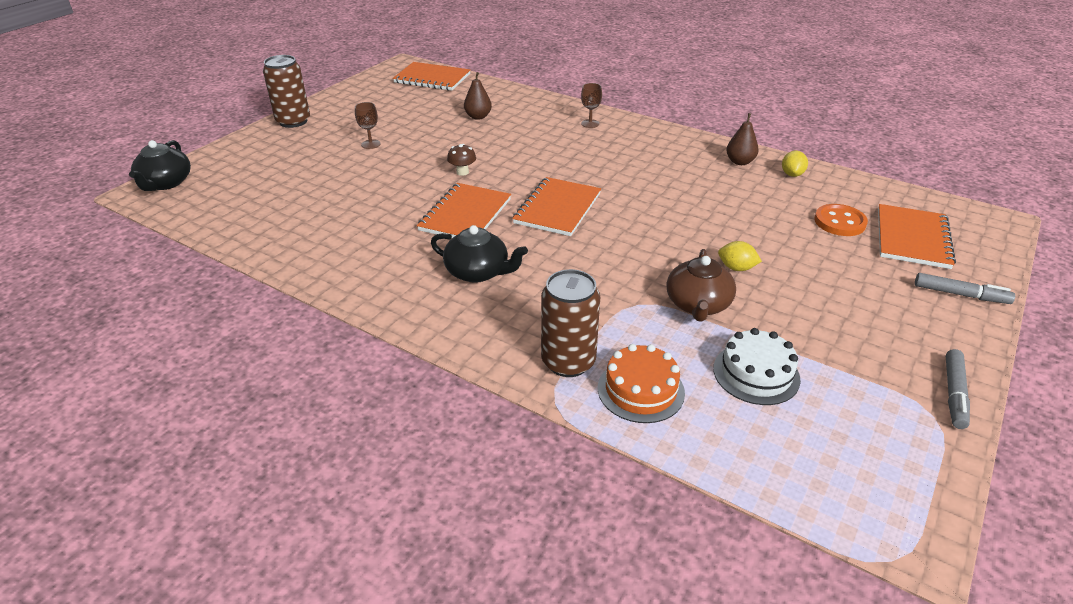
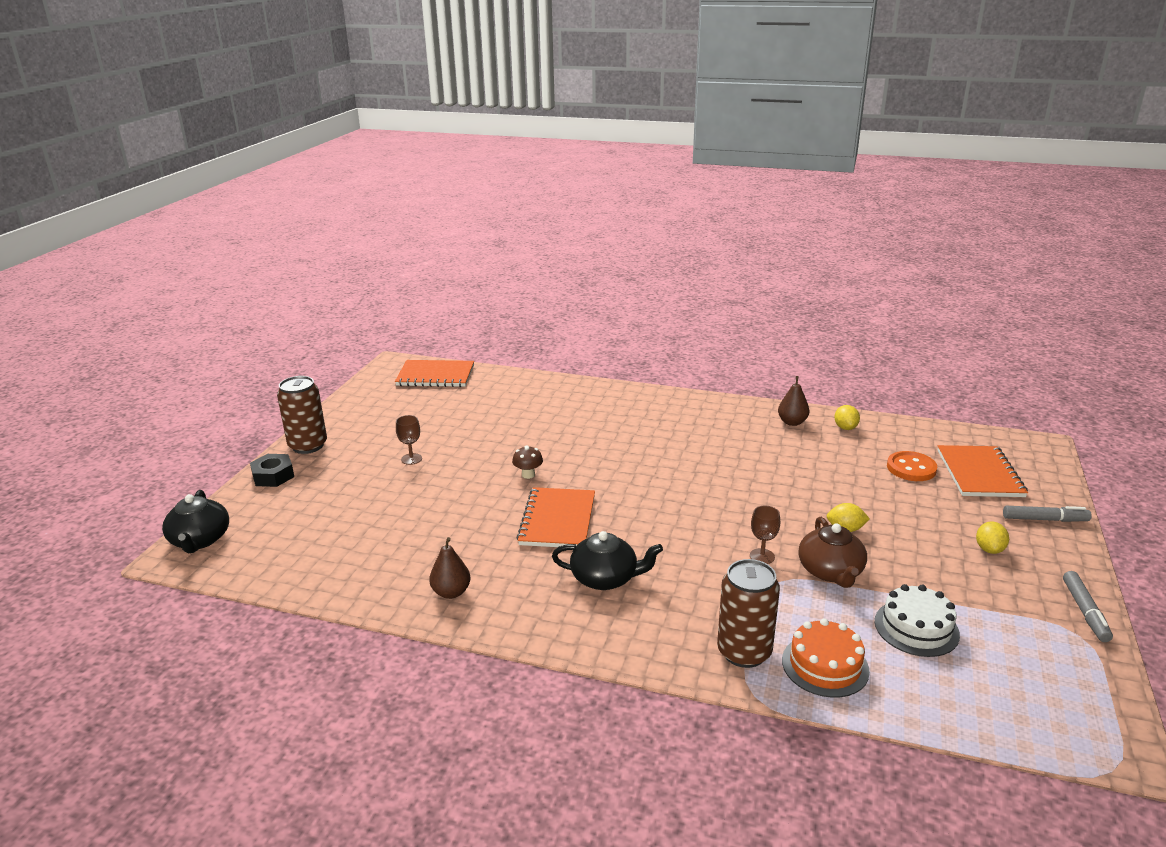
camera: 15 degrees left, 10 degrees down
brown pear [464,72,492,120] -> brown pear moved to [429,537,470,599]
orange notebook [512,177,601,236] -> none
brown goblet [581,83,602,128] -> brown goblet moved to [750,506,780,564]
none -> black nut [250,454,294,487]
none -> yellow lemon [976,522,1009,554]

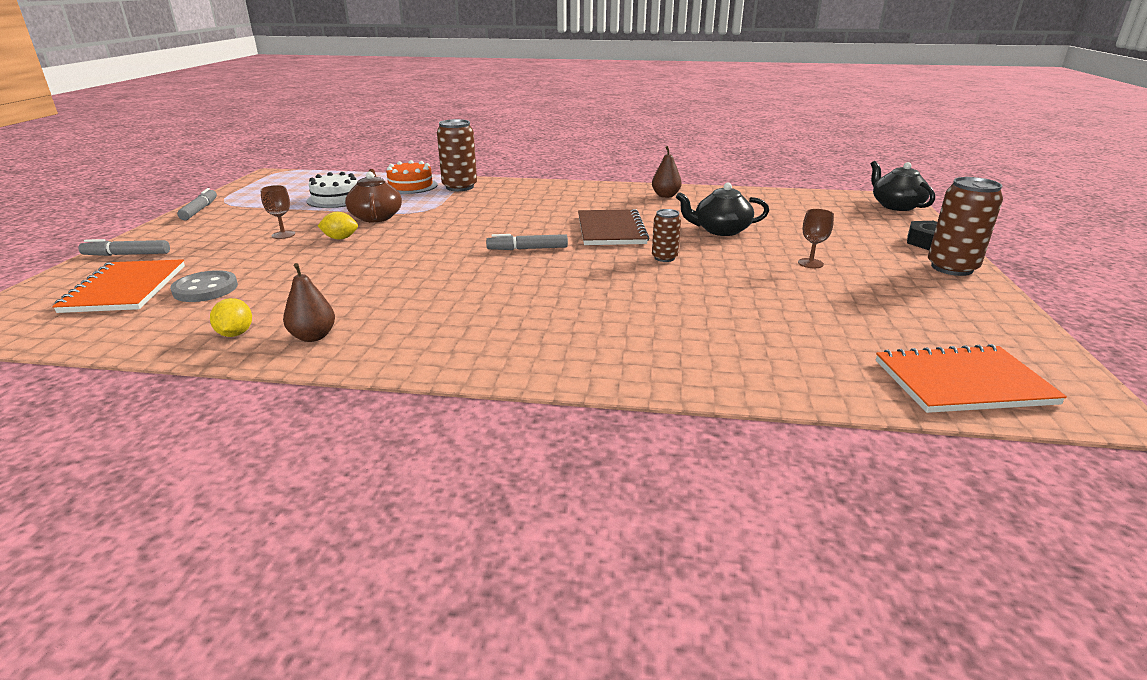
camera: 170 degrees right, 0 degrees up
brown mushroom [512,445,543,479] -> brown can [652,209,681,262]
orange notebook [516,487,595,547] -> brown notebook [578,209,649,245]
black teapot [552,531,663,590] -> black teapot moved to [676,182,769,236]
brown goblet [750,506,780,564] -> brown goblet moved to [260,185,295,239]
orange button [887,451,937,481] -> grey button [170,270,238,302]
yellow lemon [976,522,1009,554] -> none
none -> grey marker [486,234,568,250]

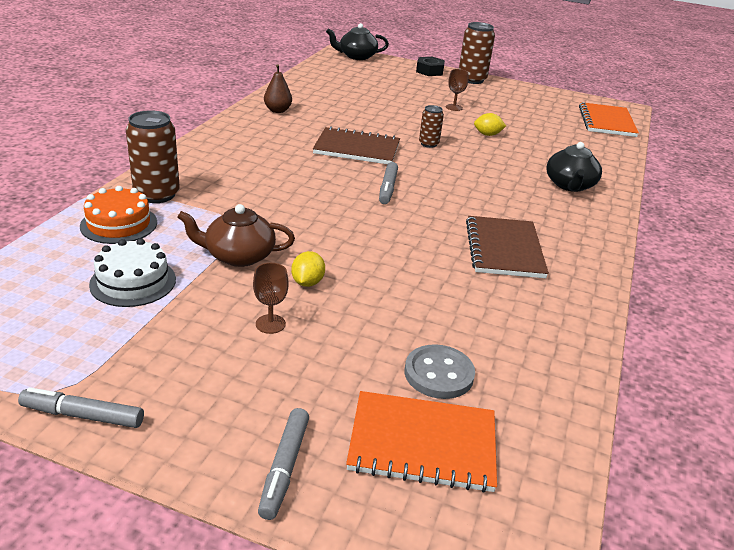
camera: 80 degrees left, 5 degrees up
yellow lemon [210,298,252,337] -> yellow lemon moved to [474,113,506,136]
brown pear [283,263,335,342] -> none
black teapot [676,182,769,236] -> black teapot moved to [546,142,602,192]
none -> brown notebook [466,216,549,278]

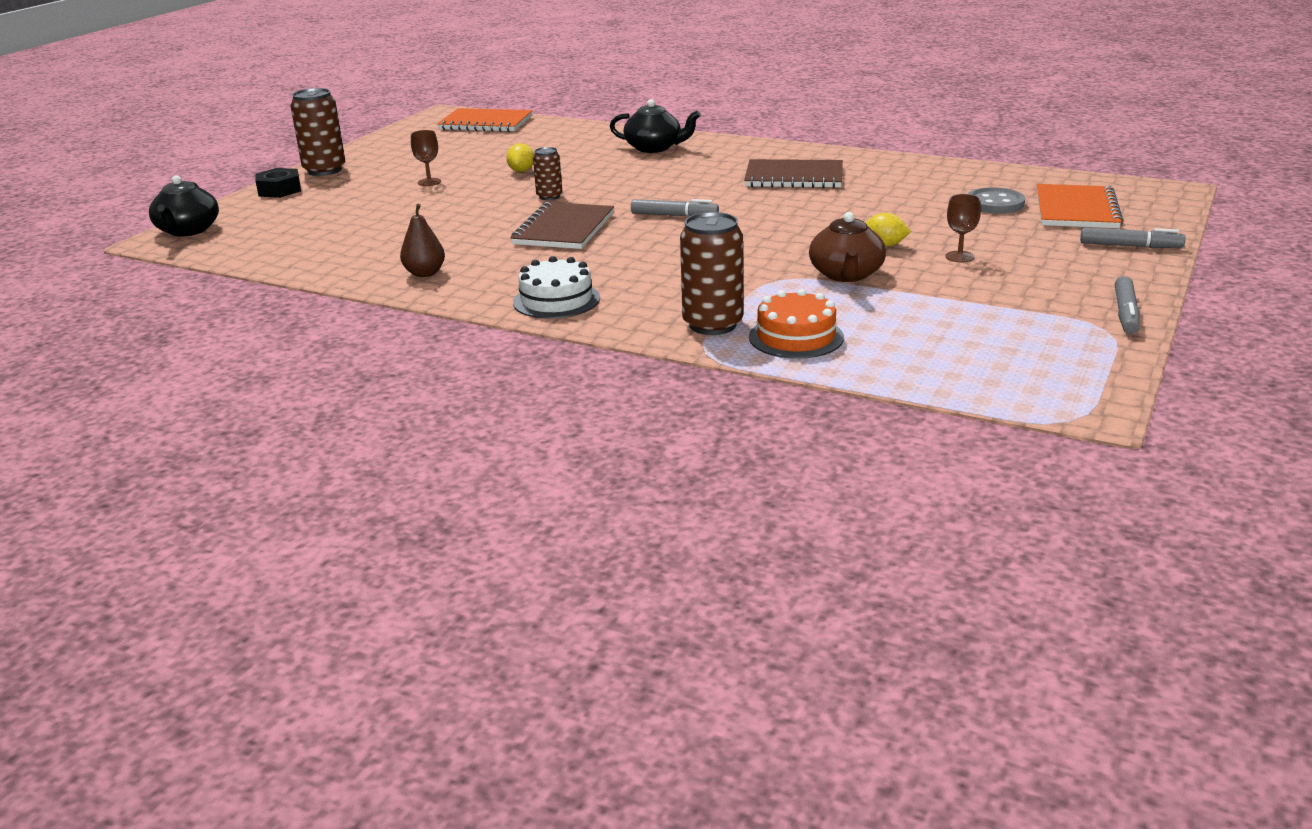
camera: 80 degrees left, 5 degrees down
white cake [89,238,176,307] -> white cake moved to [513,256,600,319]

